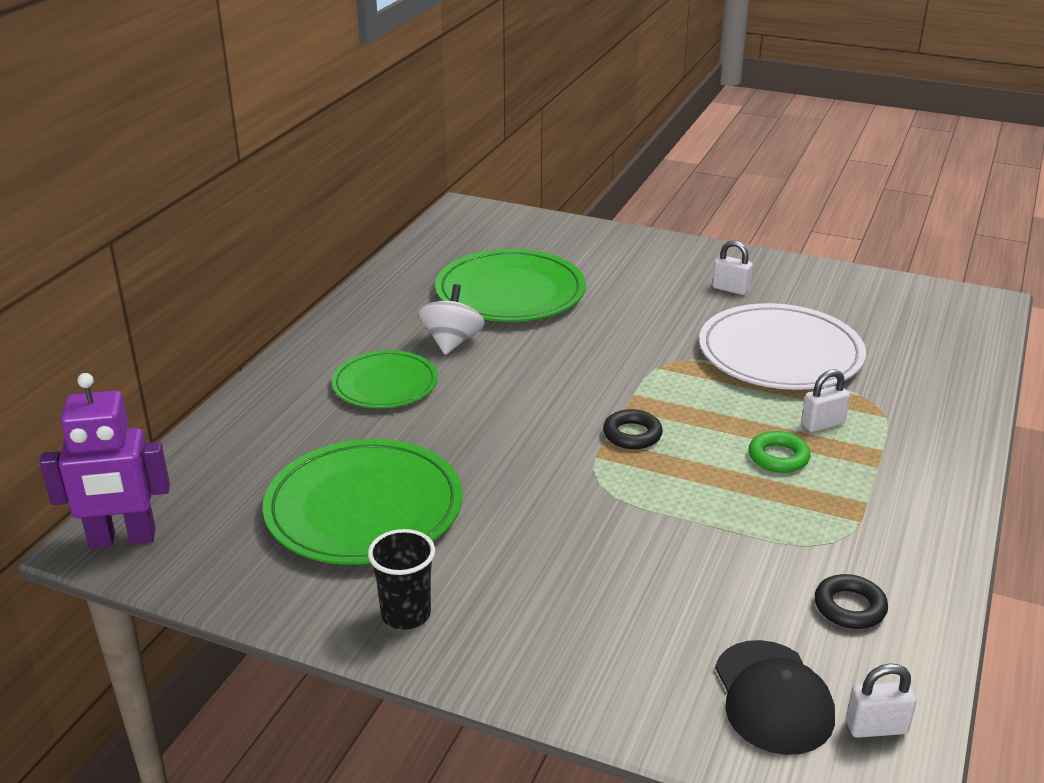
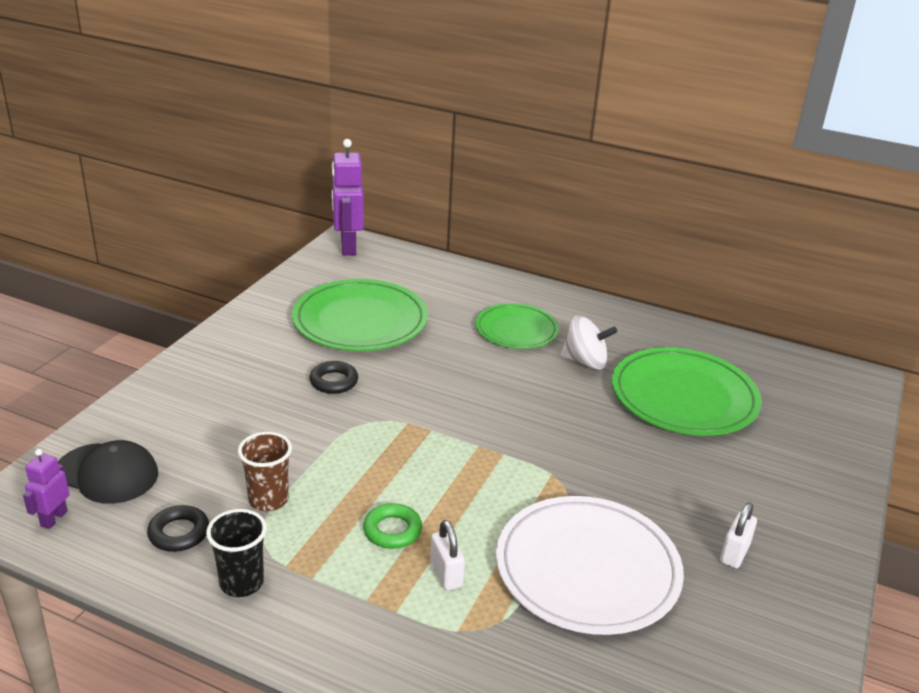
camera: 90 degrees right, 0 degrees up
black cup [368,529,435,630] -> black cup moved to [206,509,267,597]
black ring [603,409,663,449] -> black ring moved to [309,361,358,394]
black cap [715,640,835,755] -> black cap turned 150 degrees counterclockwise [58,440,158,504]
white padlock [846,663,917,738] -> purple robot [23,449,70,529]
none -> brown cup [238,432,292,511]

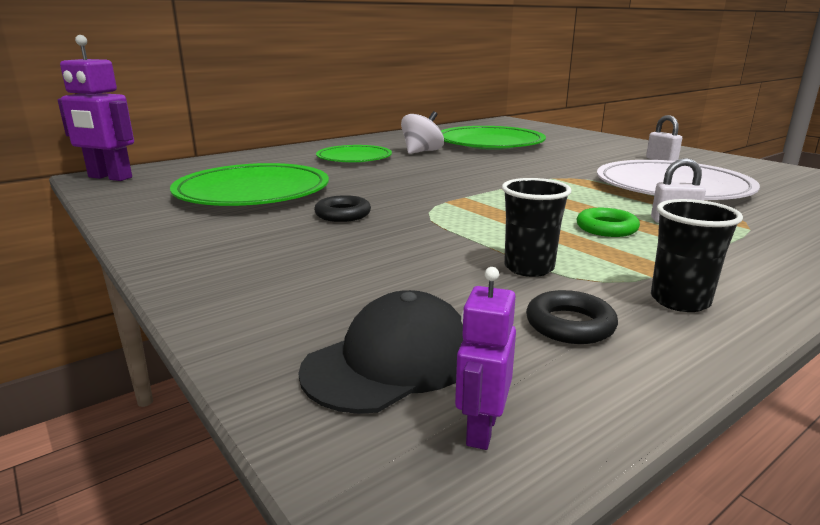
camera: 60 degrees left, 10 degrees down
purple robot [23,449,70,529] -> purple robot turned 60 degrees clockwise [455,267,516,450]
brown cup [238,432,292,511] -> black cup [502,178,572,277]

